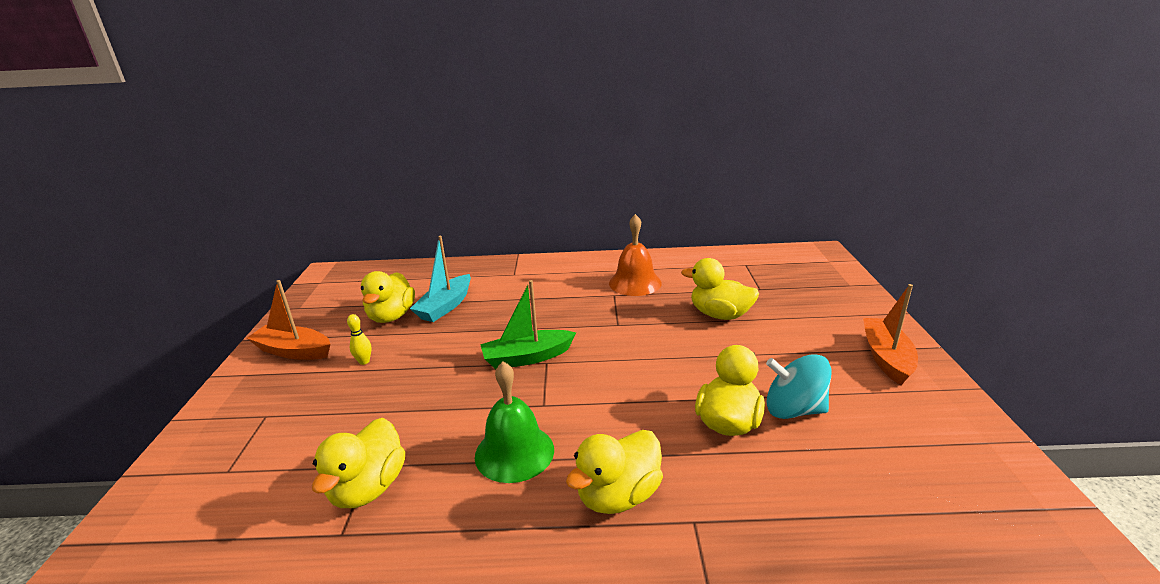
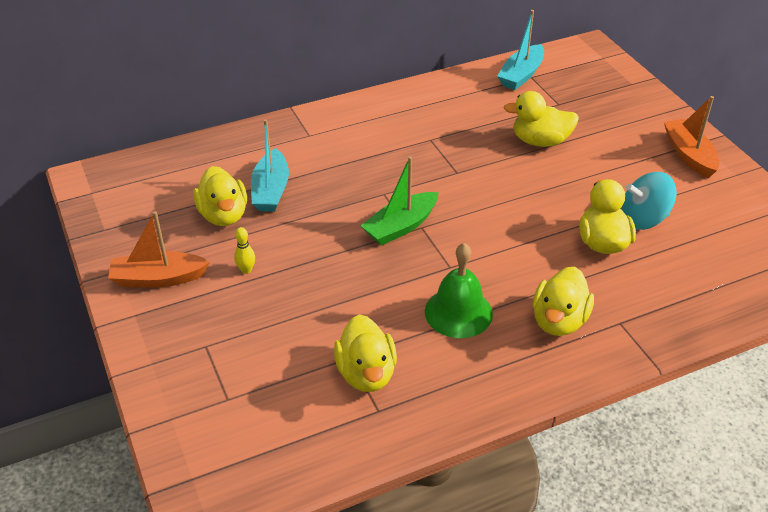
camera: 25 degrees left, 15 degrees up
orange bell [609,214,662,296] -> none
none -> turquoise boat [497,10,544,90]

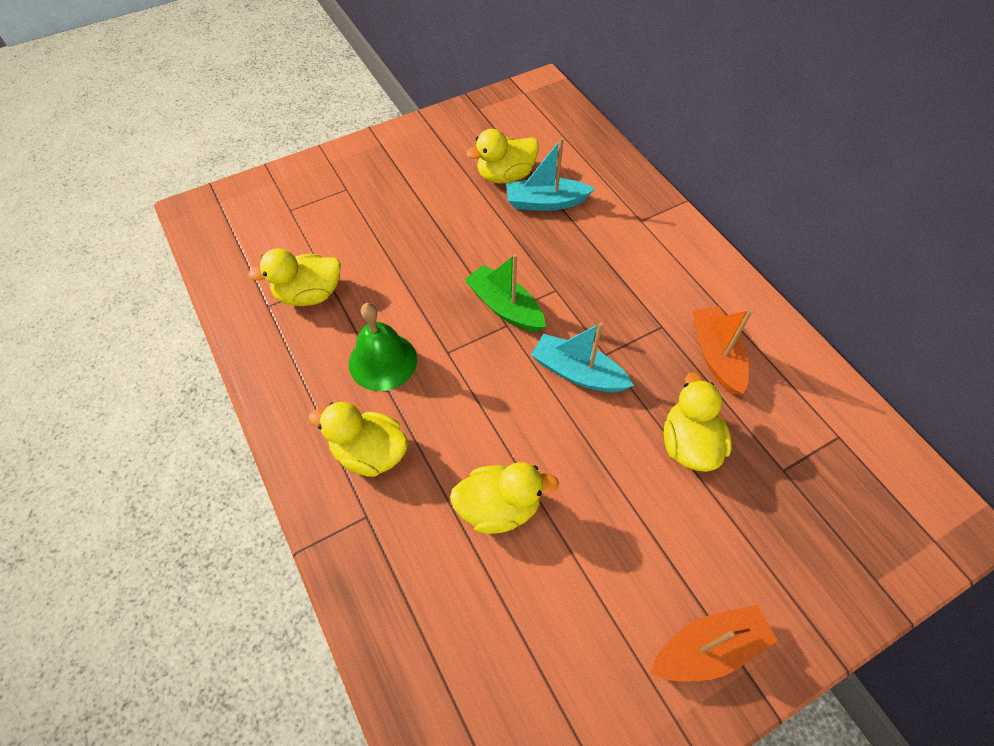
camera: 85 degrees right, 15 degrees up
orange boat [108,211,210,288] -> orange boat moved to [692,306,753,395]
yellow bowling pin [234,227,255,274] -> none
turquoise boat [497,10,544,90] -> turquoise boat moved to [531,322,634,392]
turquoise spinning top [621,172,677,230] -> none

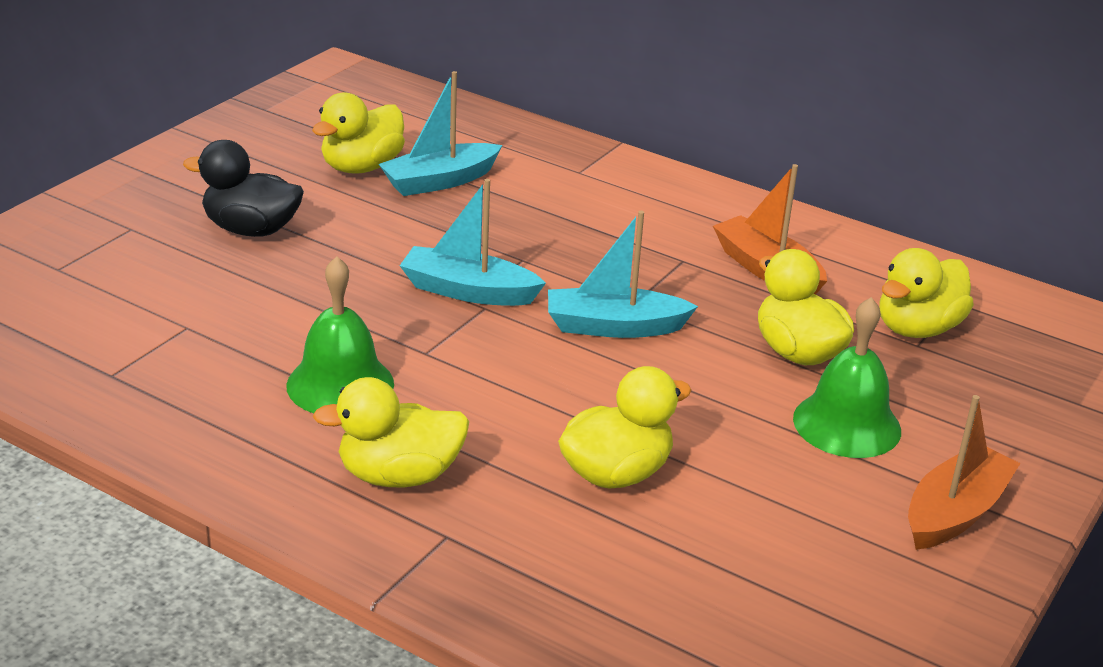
camera: 30 degrees left, 25 degrees down
yellow duck [248,248,341,306] -> yellow duck moved to [880,248,974,338]
green boat [464,254,546,332] -> turquoise boat [400,179,546,306]
none -> black duck [183,140,304,237]
none -> green bell [793,297,901,458]

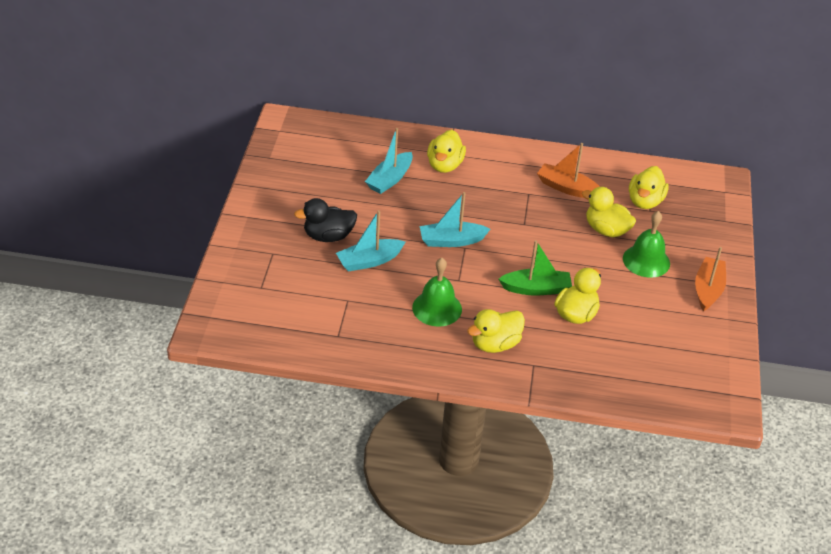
camera: 25 degrees left, 10 degrees up
yellow duck [312,92,405,174] -> yellow duck moved to [427,130,466,173]
turquoise boat [548,211,698,338] -> turquoise boat moved to [336,210,405,272]
none -> green boat [499,240,572,296]

